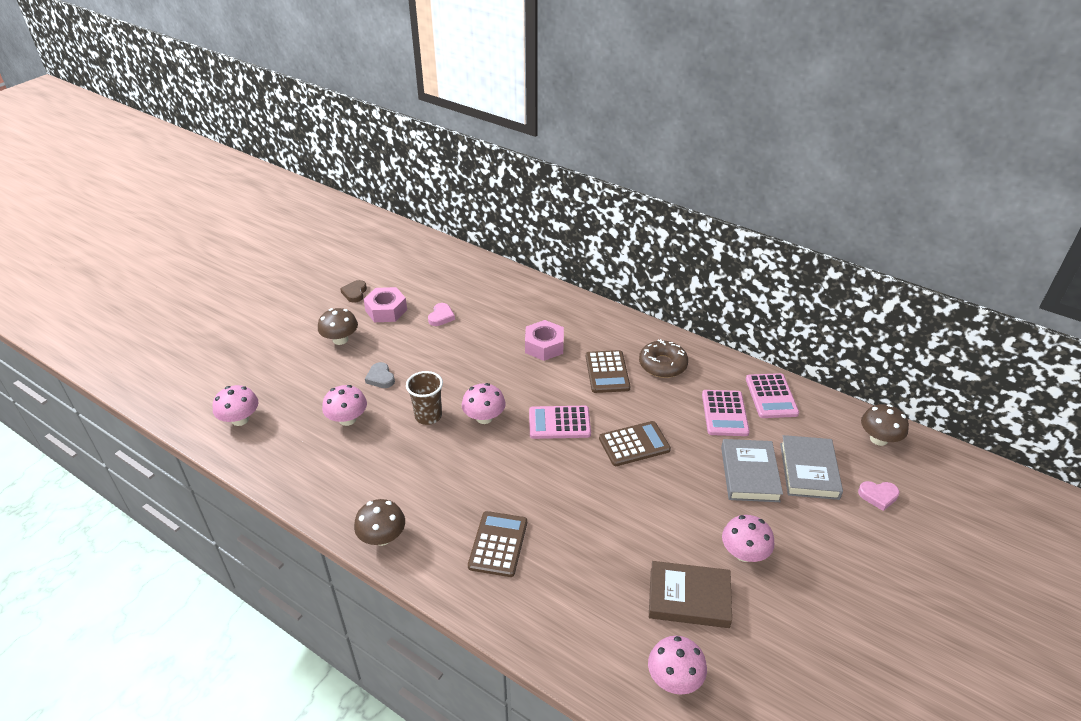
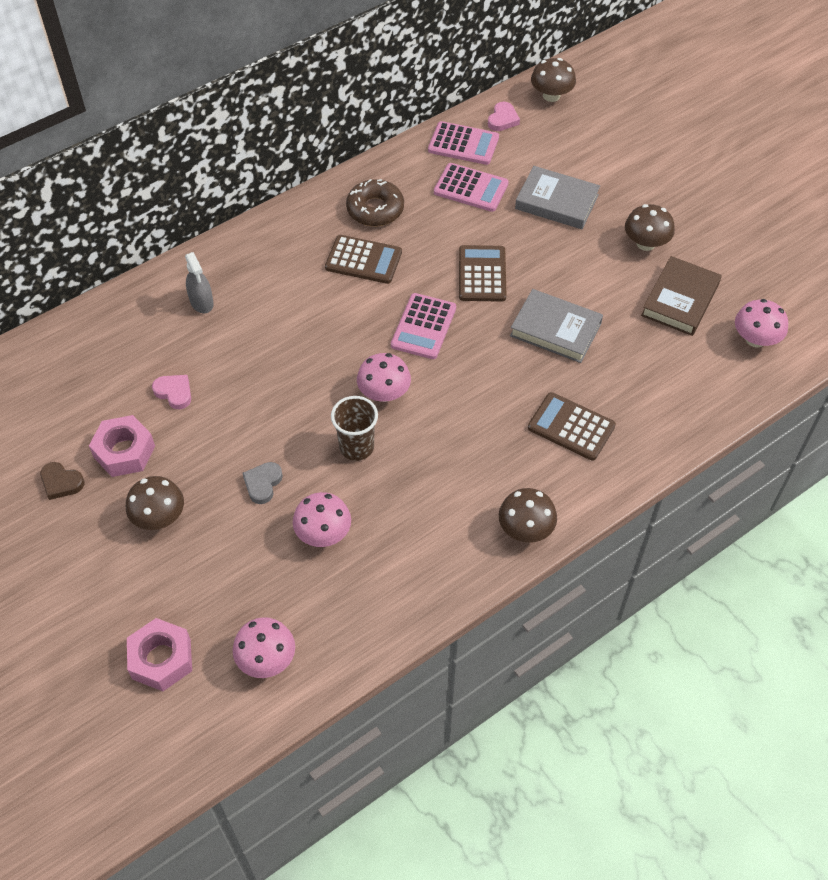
camera: 70 degrees left, 15 degrees up
grey heart [365,362,395,388] -> grey heart turned 120 degrees clockwise [242,462,283,504]
pink nut [525,320,564,361] -> pink nut moved to [127,618,192,691]
pink mushroom [722,515,774,562] -> brown mushroom [625,204,675,251]
grey book [780,435,843,500] -> grey book moved to [510,289,603,363]
pink heart [858,481,900,511] -> pink heart moved to [488,102,520,131]
none -> grey spray bottle [185,252,214,313]

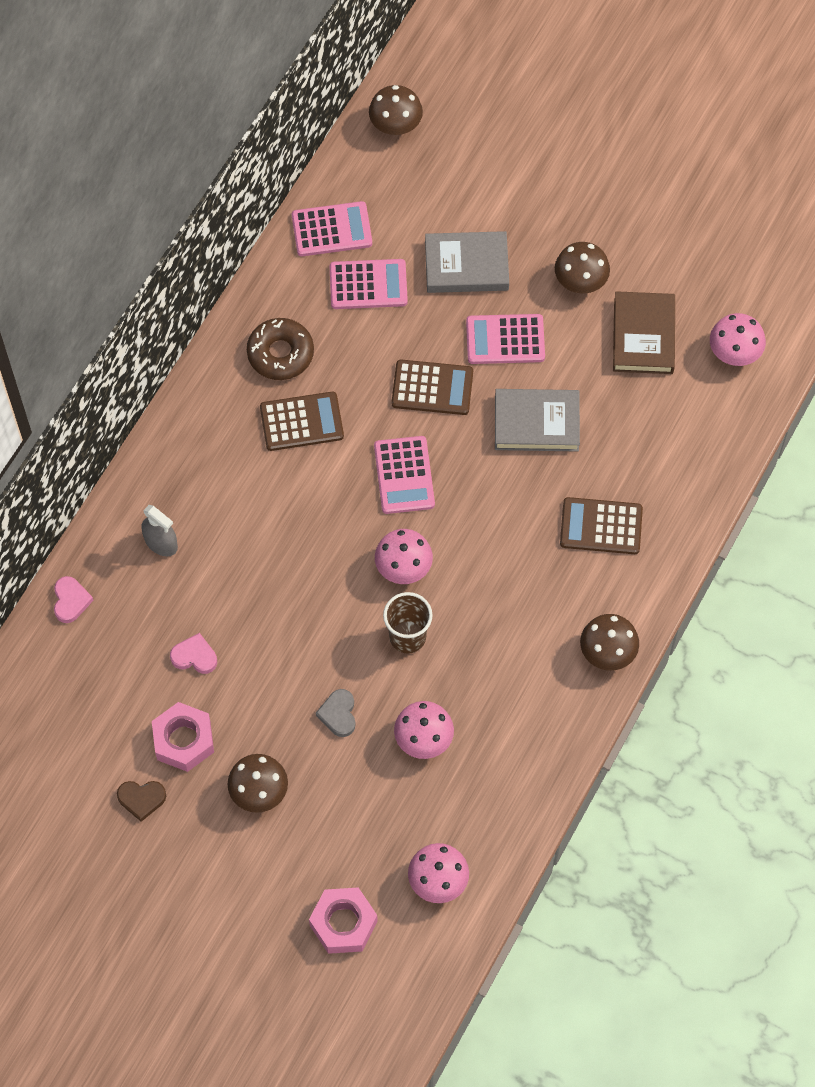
camera: 25 degrees left, 10 degrees up
brown calculator [459,245,507,302] -> brown calculator turned 120 degrees clockwise [392,360,473,415]
pink heart [488,102,520,131] -> pink heart moved to [54,576,94,623]
none -> pink calculator [466,314,545,364]

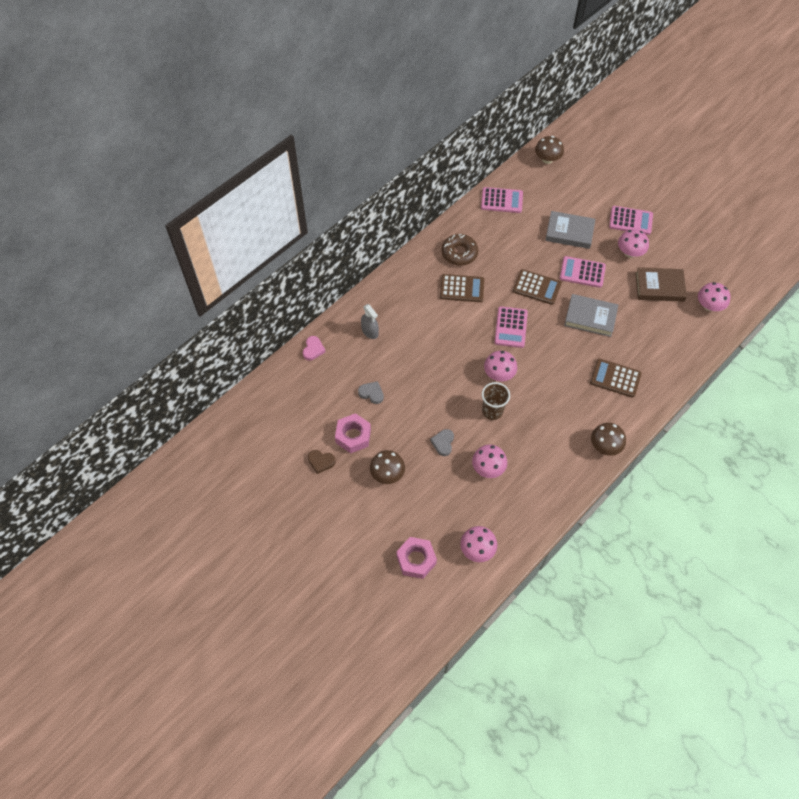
camera: 15 degrees right, 5 degrees down
pink heart [170,633,217,674] -> grey heart [358,381,384,404]
pink calculator [330,259,408,309] -> pink calculator moved to [609,206,653,235]
brown mushroom [555,242,610,294] -> pink mushroom [618,229,649,258]
brown book [613,291,675,374] -> brown book turned 75 degrees clockwise [635,267,687,302]

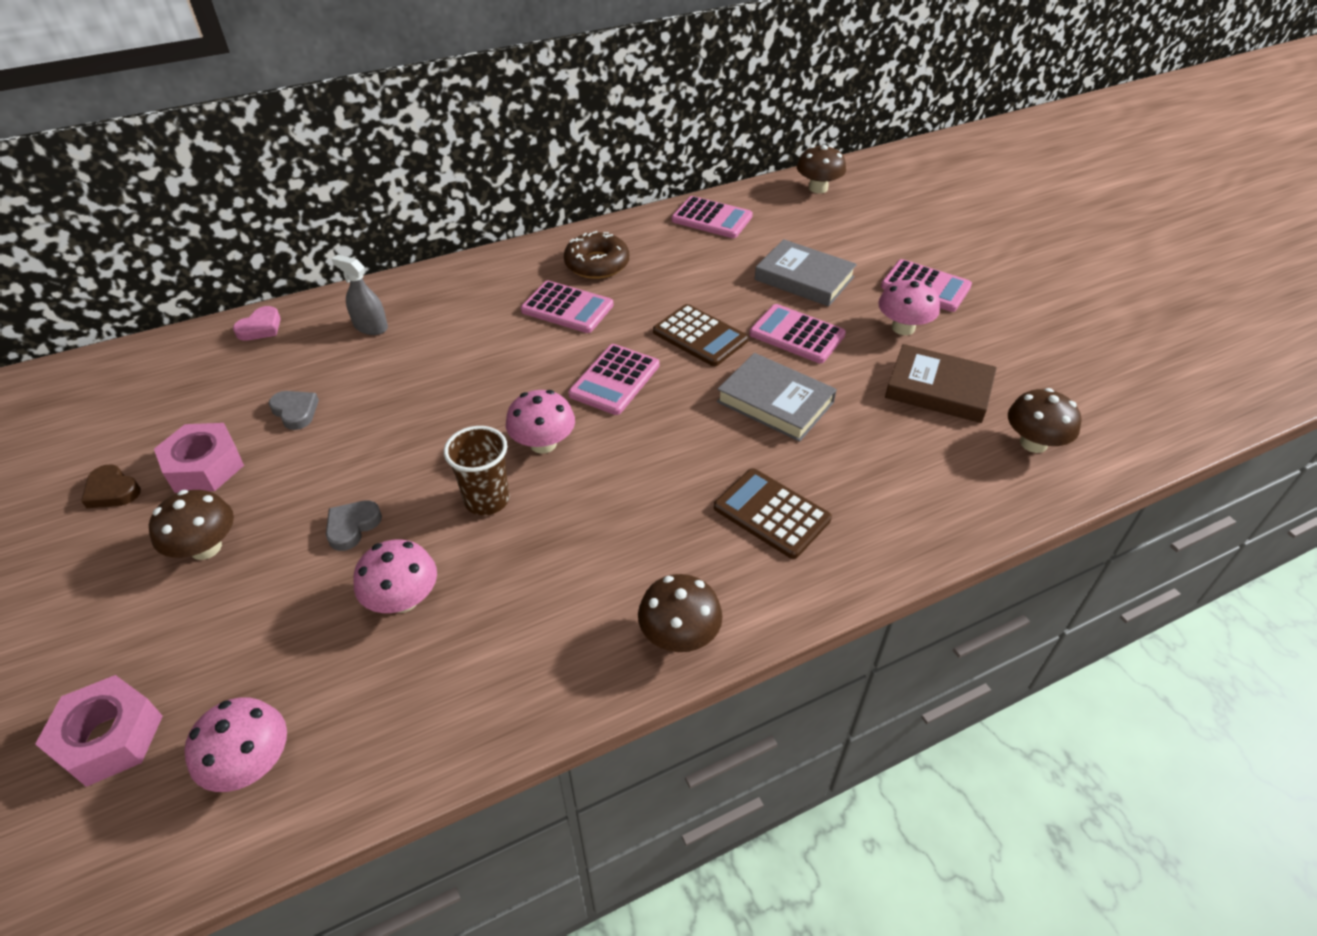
camera: 20 degrees right, 15 degrees down
grey spray bottle [361,304,379,339] -> grey spray bottle turned 135 degrees clockwise [332,255,388,335]
brown calculator [440,274,484,302] -> pink calculator [521,281,614,333]
pink mushroom [698,282,731,311] -> brown mushroom [1008,388,1081,453]

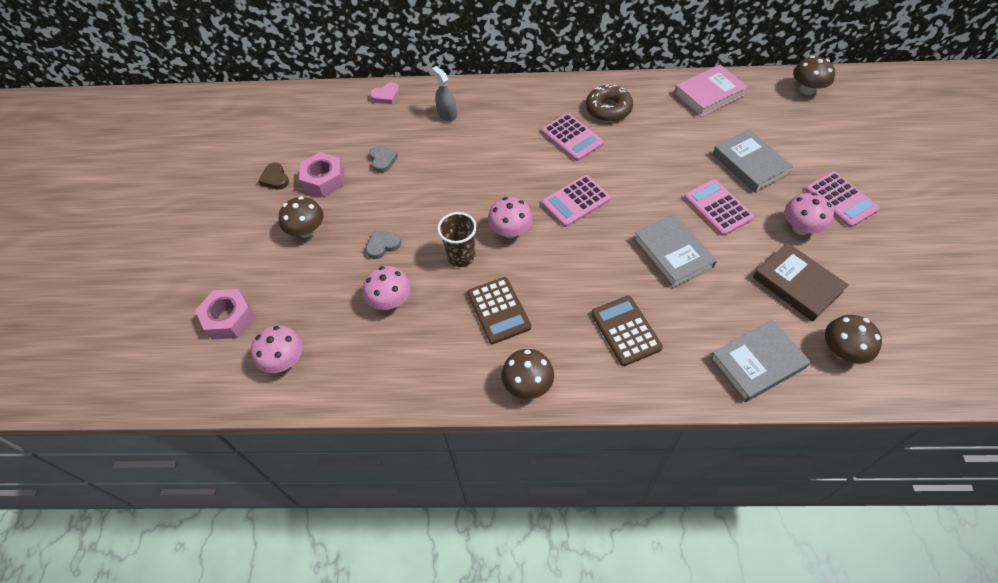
camera: 30 degrees right, 10 degrees up
brown calculator [653,304,748,366] -> brown calculator moved to [467,277,531,344]
pink calculator [672,196,753,238] -> pink book [674,64,748,117]
none -> grey book [710,320,811,402]

